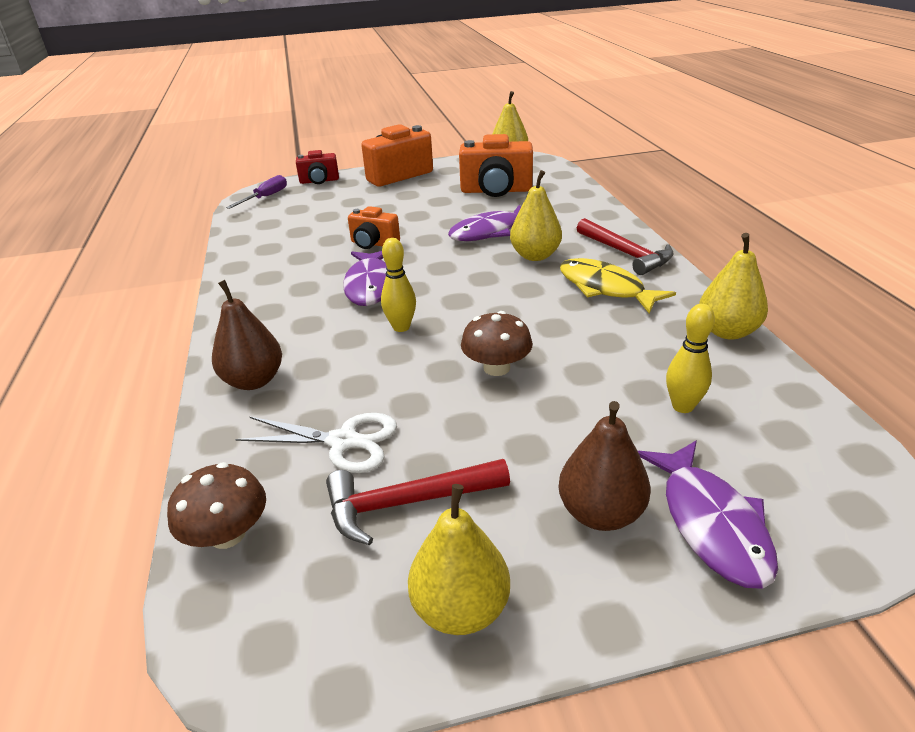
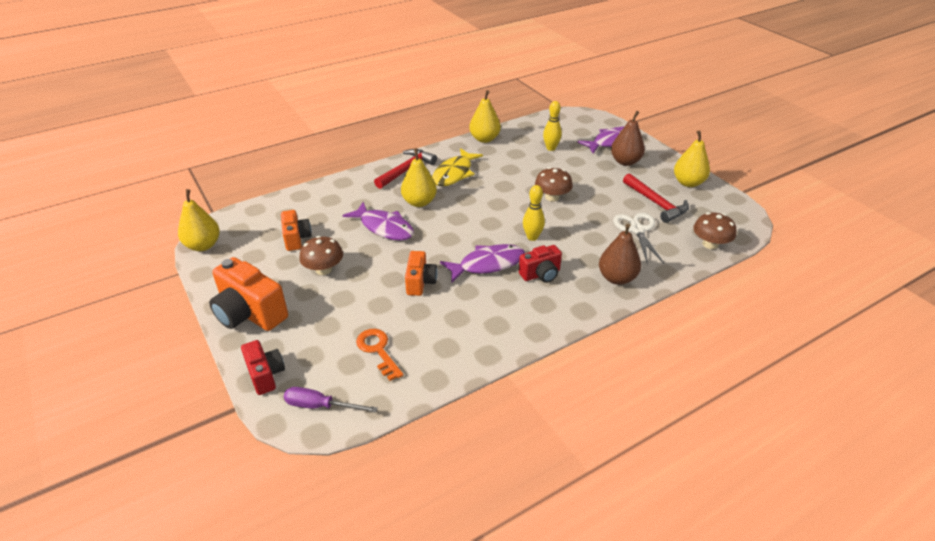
camera: 110 degrees left, 5 degrees up
orange camera [459,134,533,197] -> orange camera [281,210,312,251], size x0.59
none -> brown mushroom [299,236,343,275]
none -> orange key [356,329,403,381]
none -> red camera [519,245,562,283]

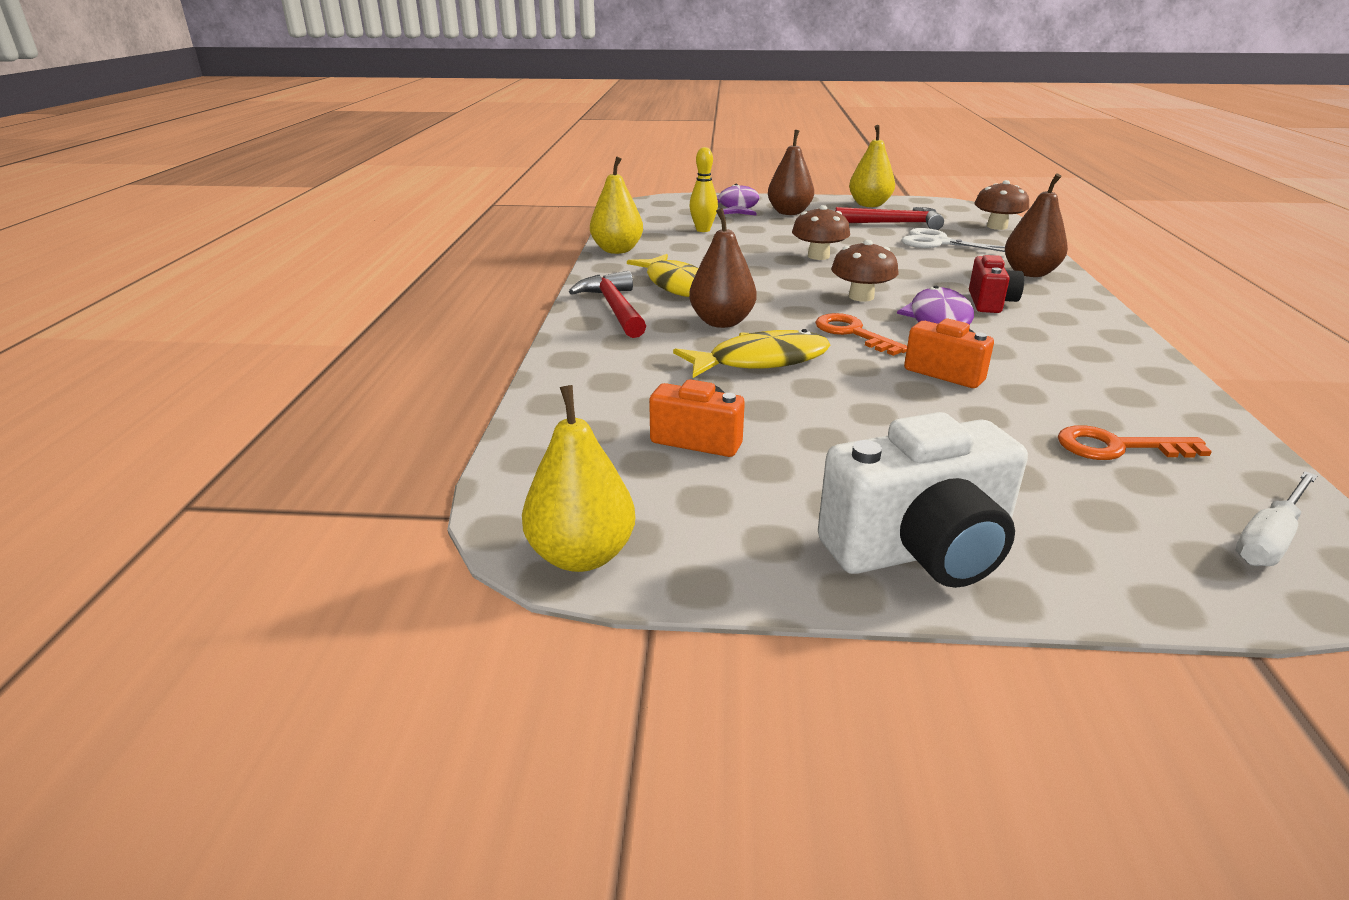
camera: 55 degrees left, 10 degrees down
orange camera [209,257,288,331] -> white camera [818,412,1028,588]
red camera [241,340,285,395] -> none
purple screwdriver [284,387,378,413] -> white screwdriver [1236,471,1317,566]
brown mushroom [299,236,343,275] -> brown mushroom moved to [831,240,899,302]
purple fish [342,202,414,241] -> yellow fish [673,329,830,378]
yellow pear [401,148,437,207] -> brown pear [689,208,757,328]
yellow bowling pin [523,185,545,241] -> none
none -> orange key [815,313,907,356]

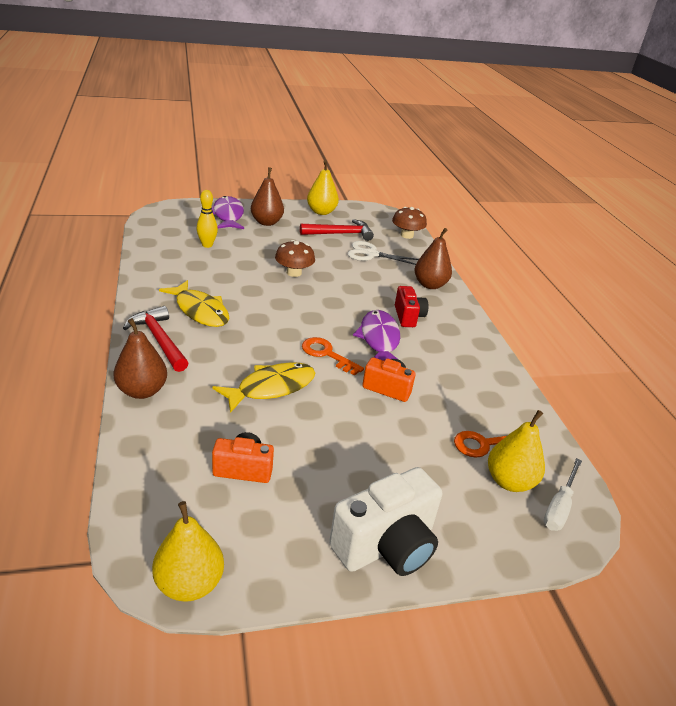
camera: 20 degrees left, 5 degrees up
yellow pear [590,156,643,254] -> yellow pear moved to [488,410,545,492]
brown pear [689,208,757,328] -> brown pear moved to [113,318,167,399]
brown mushroom [831,240,899,302] -> none

